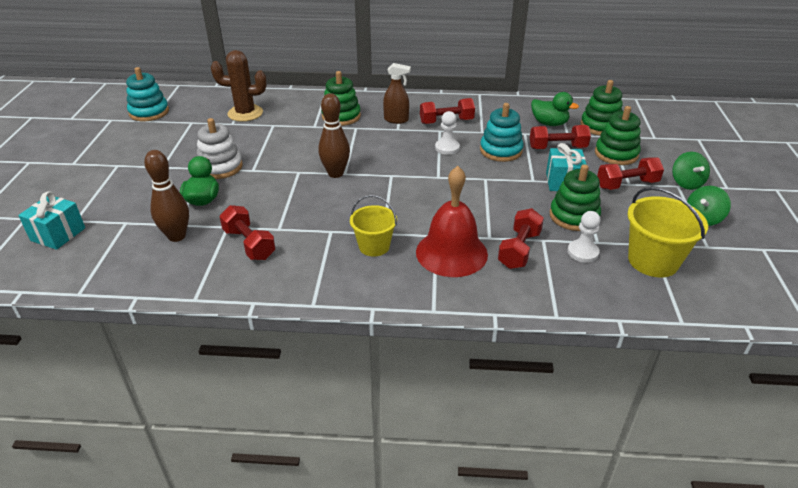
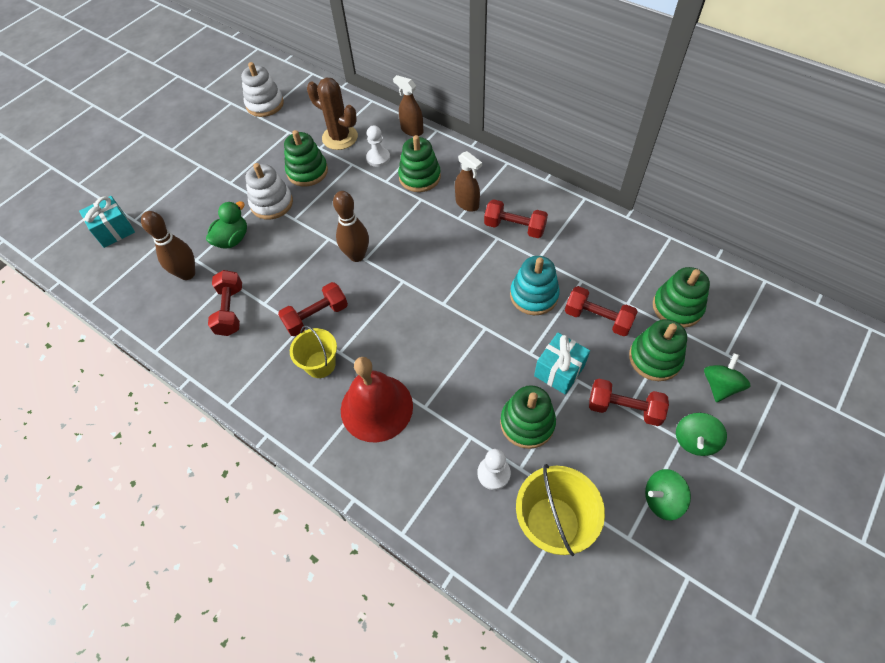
camera: 35 degrees right, 20 degrees up
turquoise stacking toy [126,67,169,121] -> white stacking toy [241,62,284,117]
white pawn [435,111,460,155] -> white pawn moved to [366,125,390,167]
red dumbbell [498,208,544,269] -> red dumbbell moved to [278,282,348,336]
green duck [531,92,579,126] -> none
none -> green stacking toy [284,130,328,186]
none -> brown spray bottle [393,75,424,136]
none -> green spinning top [704,353,750,402]

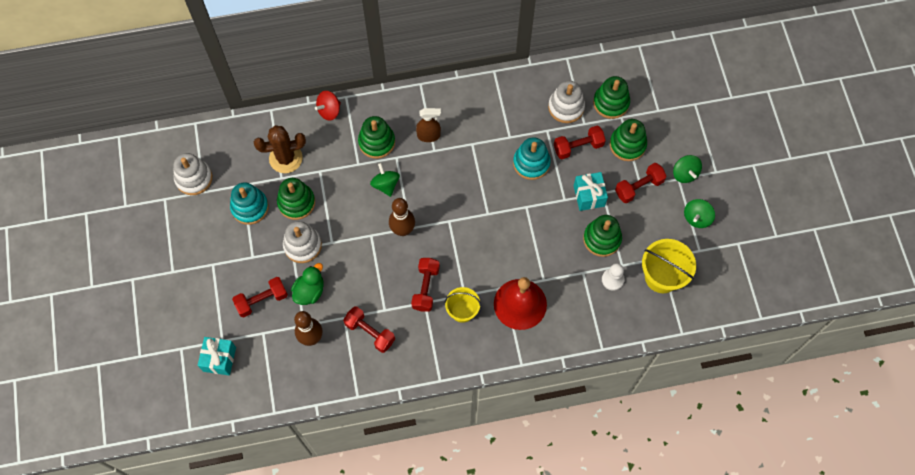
camera: 50 degrees left, 10 degrees up
green duck [206,201,247,249] -> green duck turned 45 degrees clockwise [291,263,324,305]
white pawn [366,125,390,167] -> none
brown spray bottle [393,75,424,136] -> red spinning top [315,91,341,121]
red dumbbell [484,199,548,238] -> red dumbbell moved to [232,277,288,317]
green spinning top [704,353,750,402] -> green spinning top moved to [370,163,400,197]
none -> turquoise stacking toy [230,182,269,225]
none -> white stacking toy [548,81,585,123]

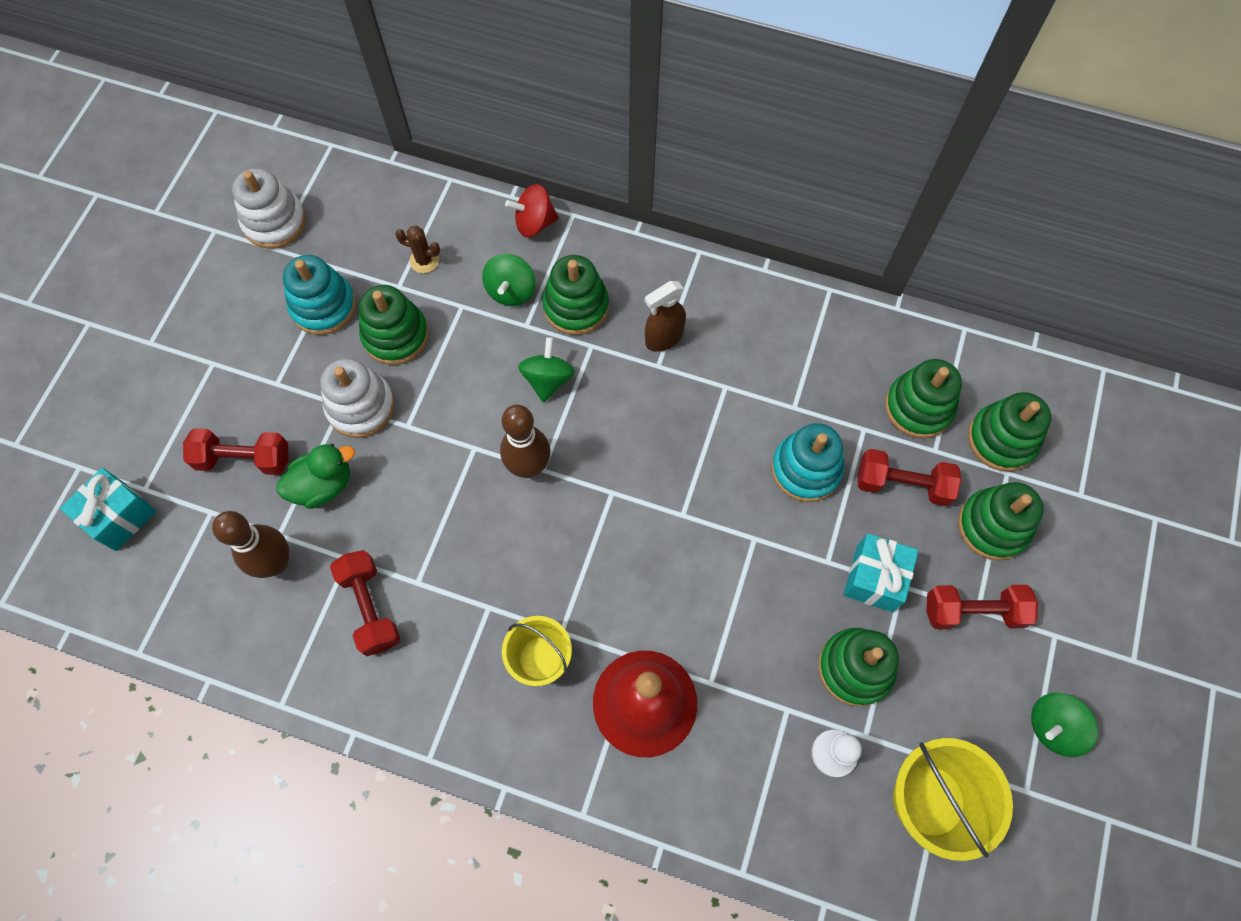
camera: 30 degrees right, 0 degrees up
brown cactus [254,125,306,173] -> brown cactus [395,226,440,273], size x0.50
red dumbbell [411,258,440,312] -> none
brown spray bottle [416,108,441,142] -> brown spray bottle turned 120 degrees clockwise [645,281,686,352]
white stacking toy [548,81,585,123] -> green stacking toy [885,359,962,438]
green spinning top [673,155,702,183] -> green spinning top moved to [482,254,536,306]

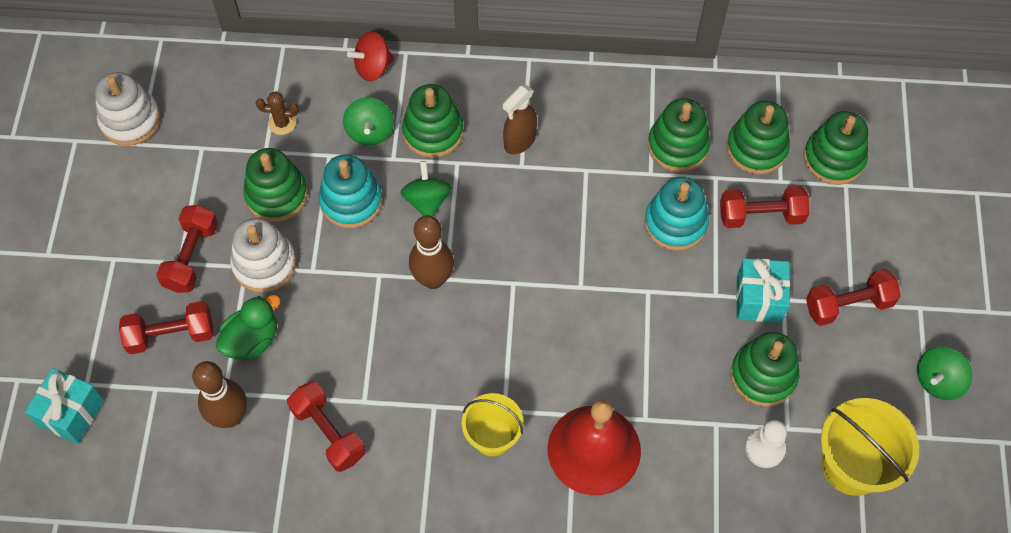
camera: 15 degrees left, 5 degrees down
turquoise stacking toy [283,255,356,335] -> turquoise stacking toy moved to [319,154,382,228]
green stacking toy [958,482,1044,561] -> green stacking toy moved to [648,98,710,172]
none -> red dumbbell [156,205,218,293]

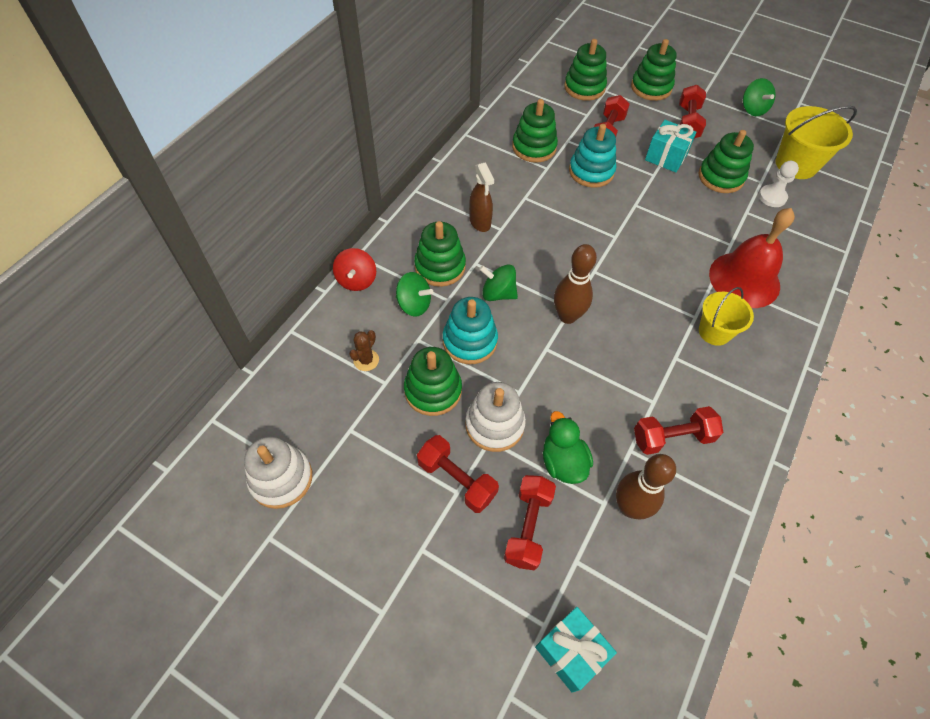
camera: 65 degrees left, 5 degrees down
green stacking toy [727,101,790,175] -> green stacking toy moved to [631,39,677,101]

